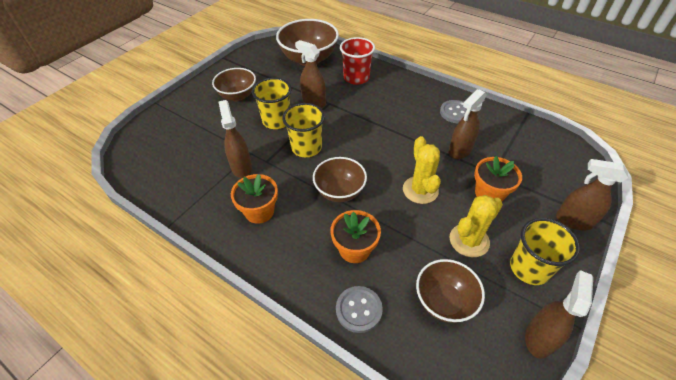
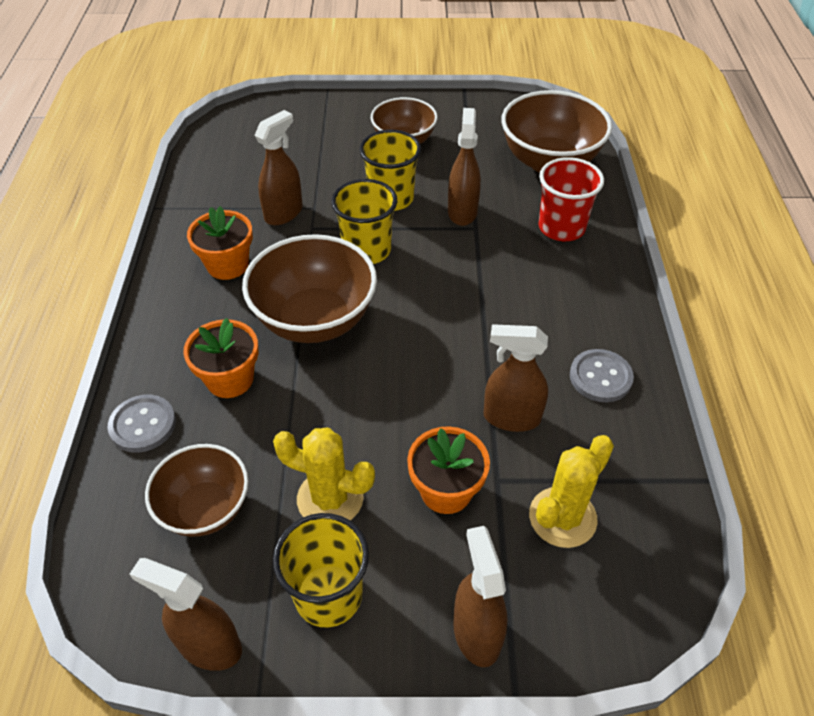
camera: 55 degrees right, 0 degrees up
brown bowl [313,157,367,202] -> brown bowl [242,234,377,343], size x1.57
yellow cactus [403,136,441,204] -> yellow cactus moved to [529,435,614,548]
brown spray bottle [525,270,593,359] -> brown spray bottle turned 150 degrees counterclockwise [130,558,242,671]

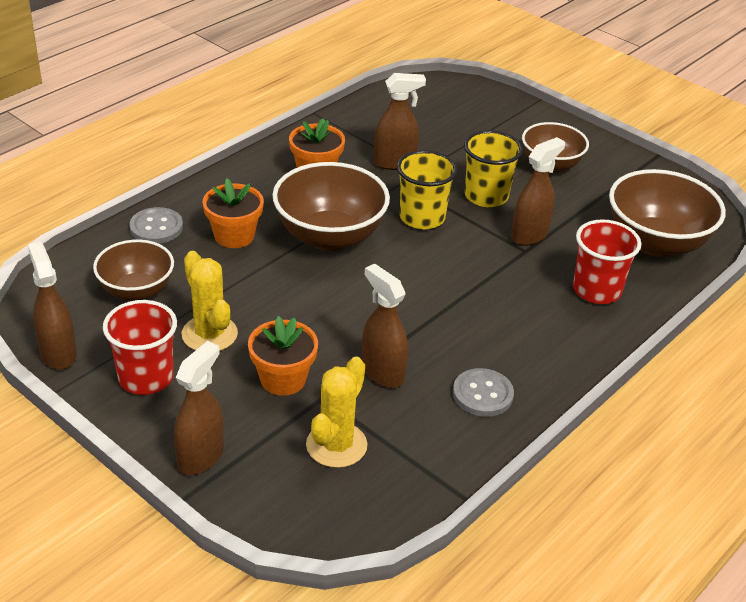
camera: 40 degrees right, 10 degrees down
yellow cup [273,513,369,627] -> red cup [103,300,177,395]
yellow cactus [529,435,614,548] -> yellow cactus turned 60 degrees counterclockwise [306,357,367,468]

